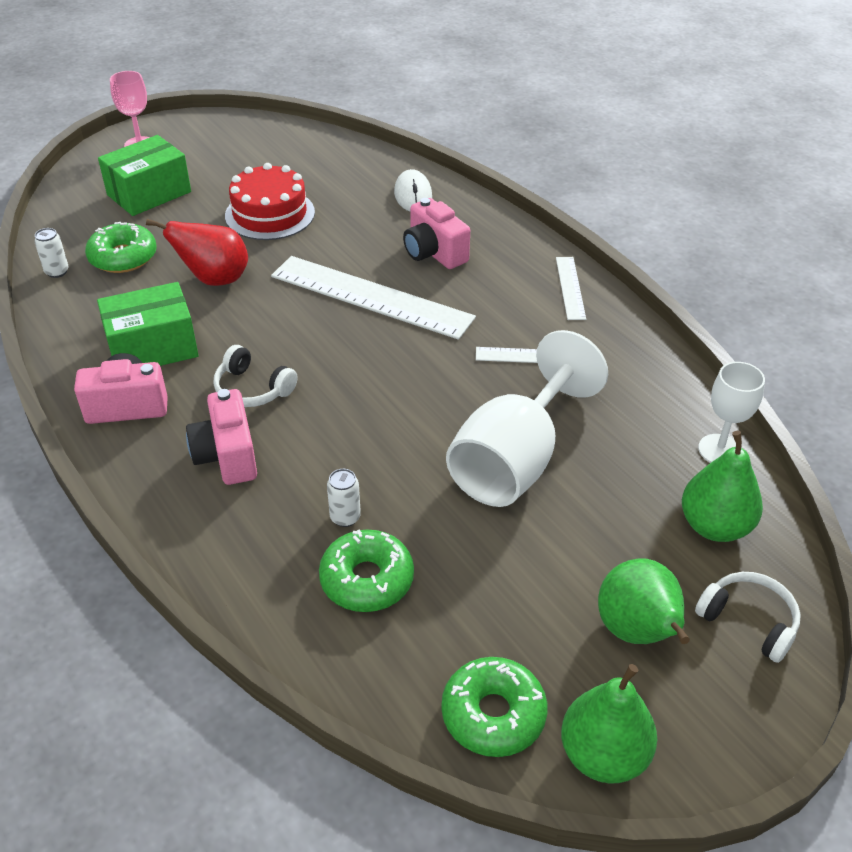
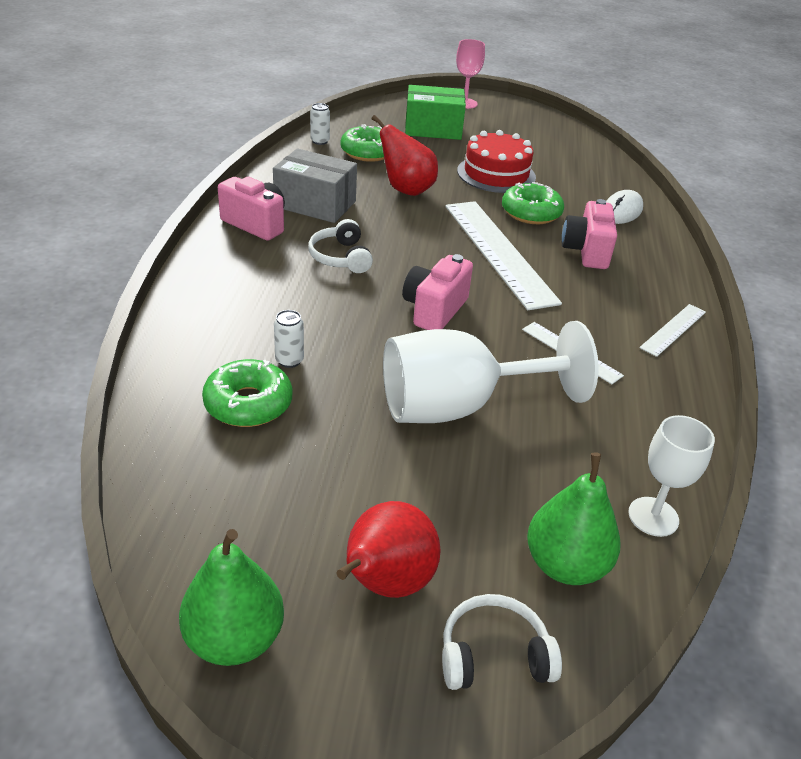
camera: 40 degrees right, 5 degrees down
green box [97,282,199,366] -> grey box [273,148,357,223]
pink camera [186,389,257,485] -> pink camera moved to [403,254,473,330]
green donut [441,657,547,757] -> green donut moved to [502,182,564,224]
green pear [598,558,690,644] -> red pear [336,501,441,598]
white headphones [695,572,801,663] -> white headphones turned 90 degrees counterclockwise [442,594,562,690]

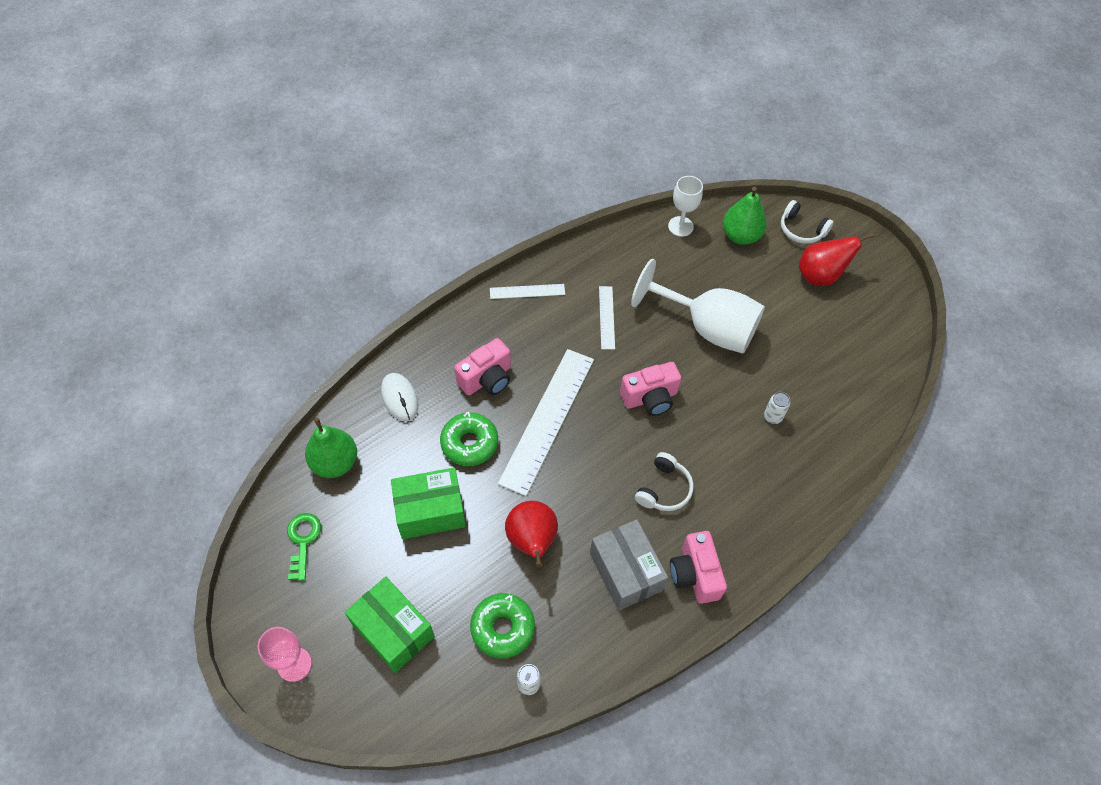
camera: 135 degrees left, 20 degrees up
green pear [179,529,284,666] -> green pear moved to [305,418,357,478]
green donut [202,359,292,427] -> none
red cake [457,130,536,193] -> green box [391,467,466,539]
white mouse [606,190,643,224] -> white mouse turned 75 degrees clockwise [381,373,418,422]
none -> green key [287,513,321,581]

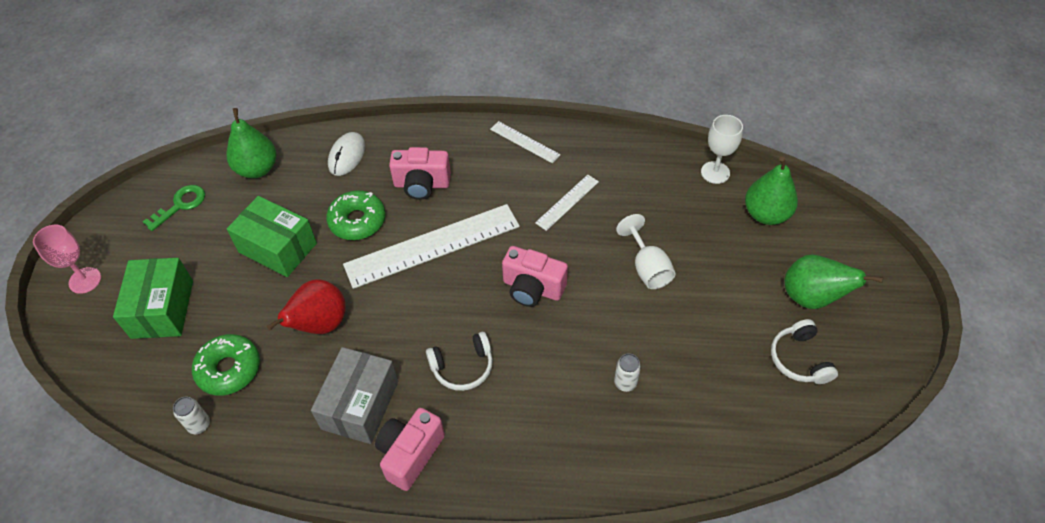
camera: 45 degrees right, 5 degrees down
white goblet [631,259,765,354] -> white goblet [616,214,676,289], size x0.53
white headphones [781,200,834,244] -> white headphones moved to [771,319,838,384]
red pear [799,233,874,286] -> green pear [784,255,883,309]

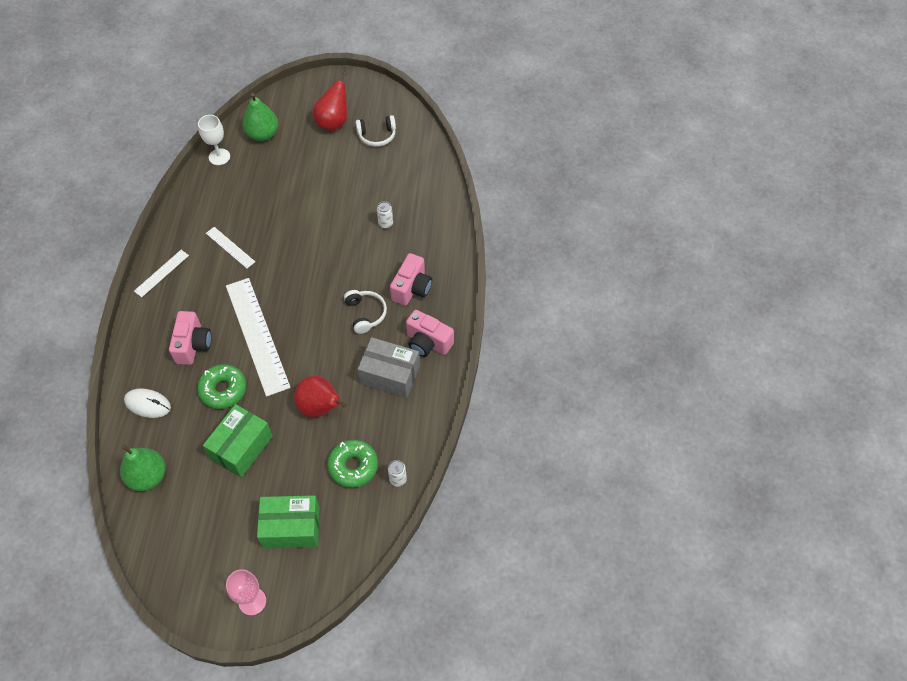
camera: 90 degrees left, 5 degrees up
green key [143,185,205,231] -> none
pink camera [502,246,568,307] -> pink camera moved to [390,253,432,306]
white goblet [616,214,676,289] -> none
green pear [784,255,883,309] -> red pear [313,71,347,131]

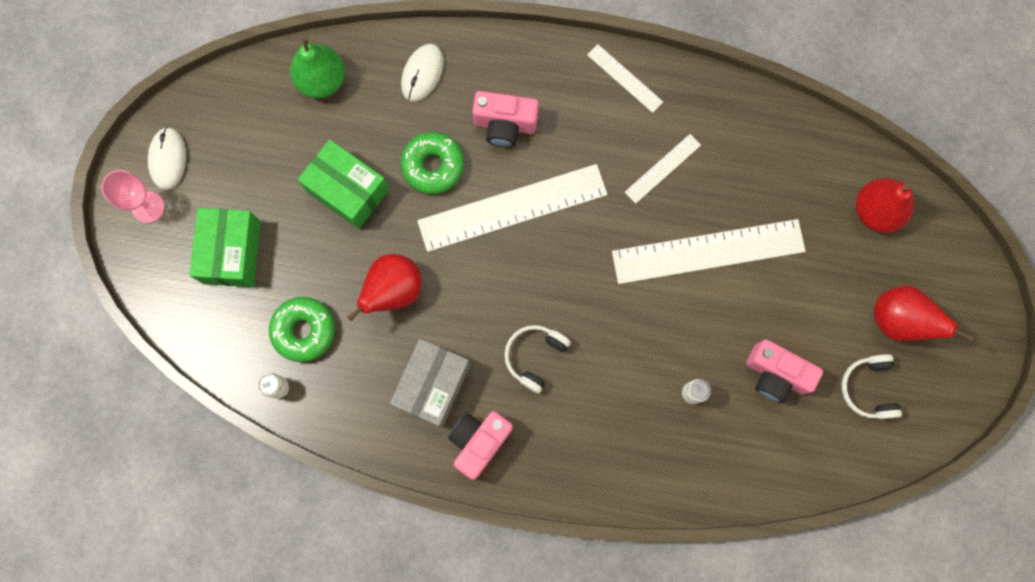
camera: 95 degrees right, 20 degrees up
white goblet [198,115,230,165] -> none
green pear [242,93,278,141] -> red pear [856,178,914,233]
white headphones [344,290,387,334] -> white headphones turned 135 degrees clockwise [504,325,571,394]
pink camera [390,253,432,306] -> pink camera moved to [746,339,823,403]
none -> white mouse [148,127,186,190]
none -> white ruler [612,219,806,284]

